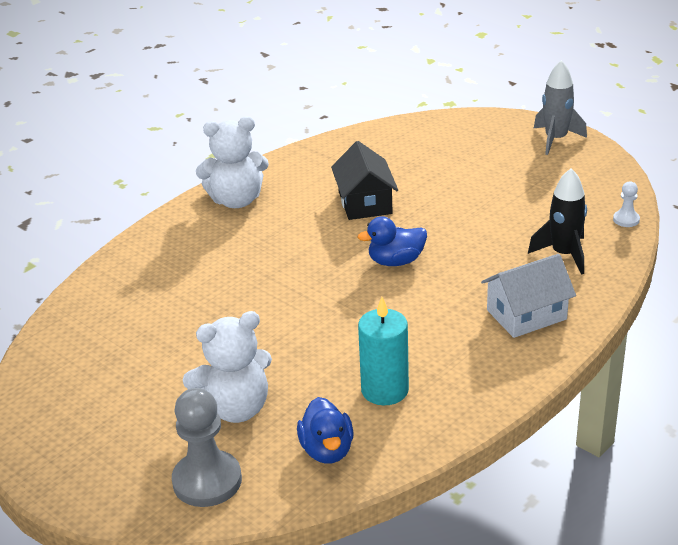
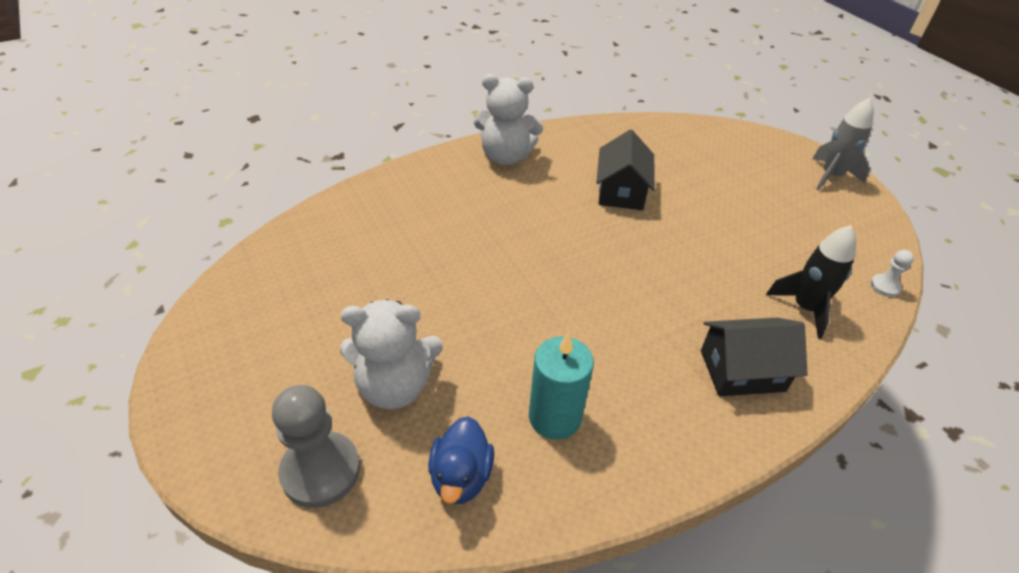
camera: 15 degrees right, 10 degrees up
blue duck [357,216,427,266] -> none
white house [481,254,576,338] -> black house [701,318,808,396]

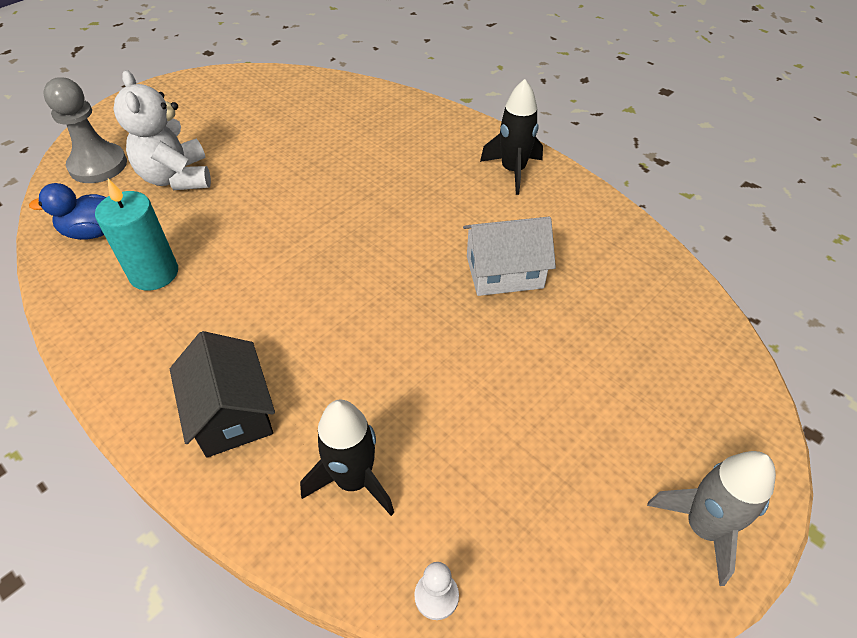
camera: 75 degrees right, 5 degrees up
white teddy bear [474,74,543,165] -> black rocket [480,79,543,195]
black house [596,129,655,210] -> white house [463,217,556,296]

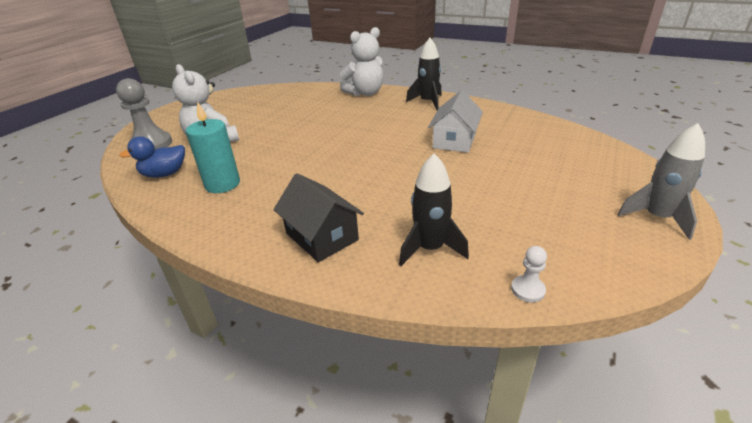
camera: 15 degrees left, 15 degrees down
white house [463,217,556,296] -> white house turned 45 degrees counterclockwise [428,90,483,153]
none -> white teddy bear [340,27,384,96]

